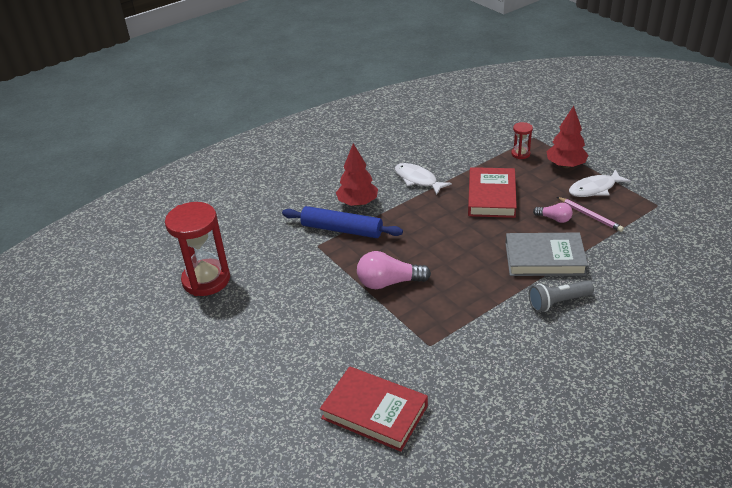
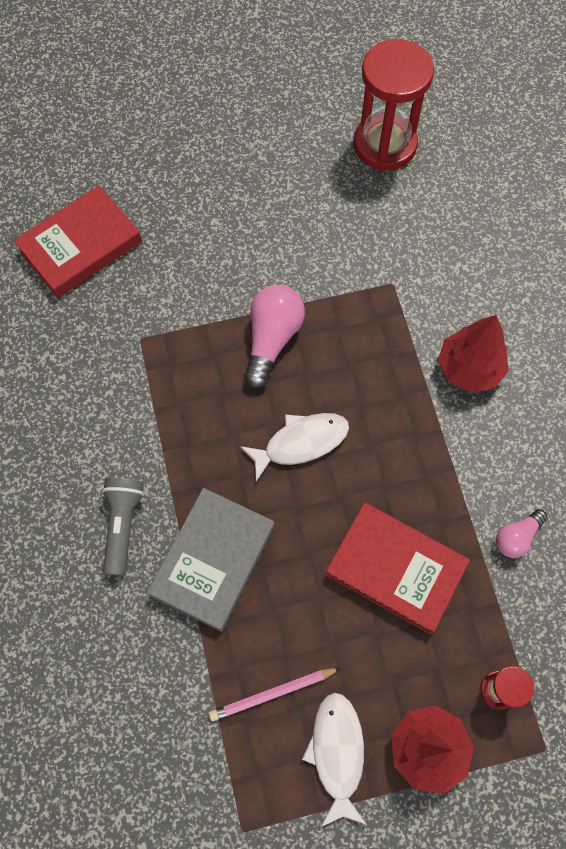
camera: 110 degrees right, 30 degrees up
blue rolling pin [282,206,403,238] -> none
white fish [395,163,452,195] -> white fish moved to [240,413,349,482]
pink light bulb [533,203,573,223] -> pink light bulb moved to [496,509,547,558]

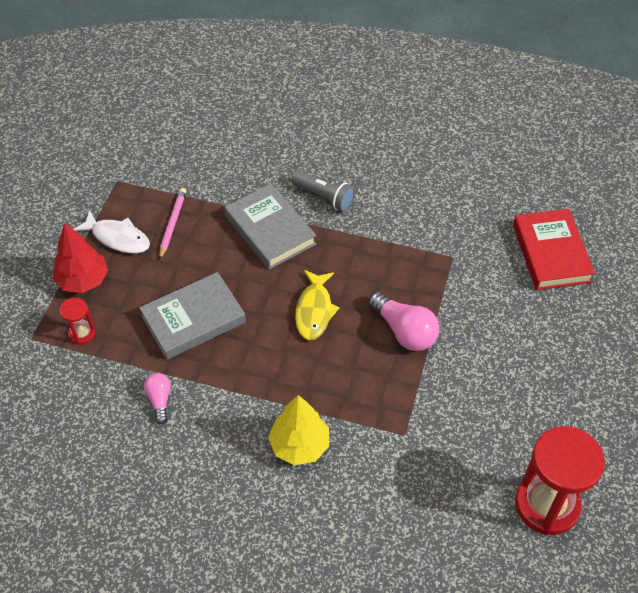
camera: 120 degrees right, 15 degrees down
white fish [240,413,349,482] -> yellow fish [295,270,340,340]
red book [325,503,470,634] -> grey book [139,272,246,360]
red tree [438,315,509,393] -> yellow tree [268,395,329,465]

